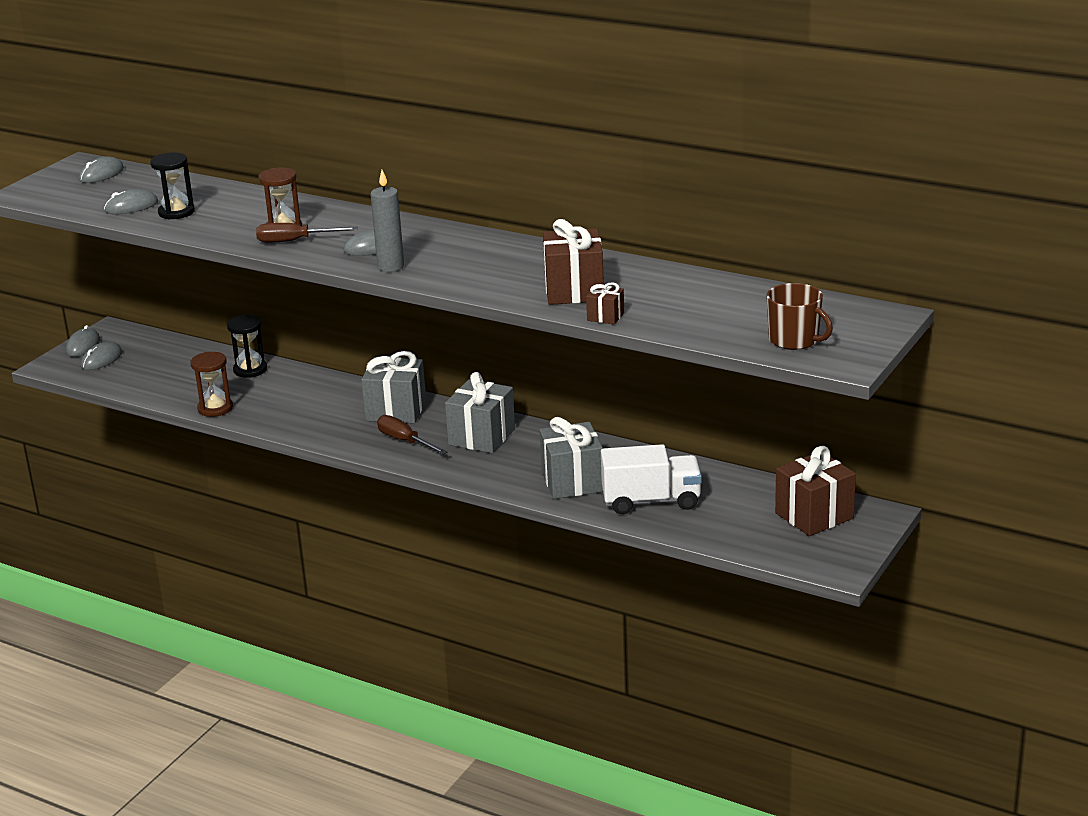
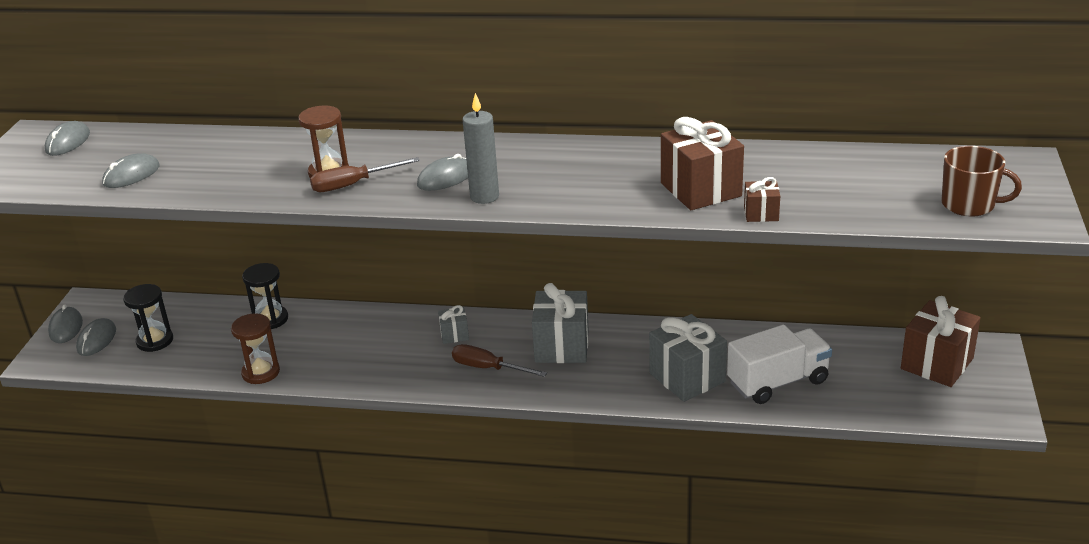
camera: 20 degrees left, 5 degrees up
black hourglass [150,153,195,220] -> black hourglass moved to [123,284,173,352]
grey gift [361,351,426,423] -> grey gift [438,305,469,344], size x0.49

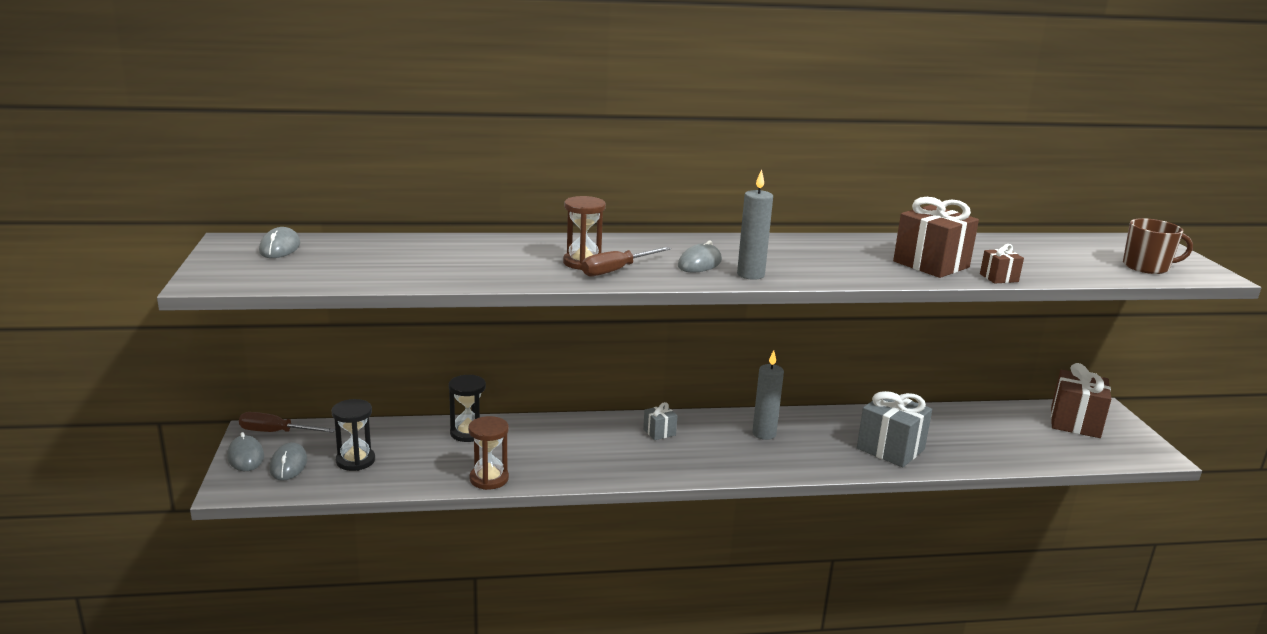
camera: 20 degrees left, 10 degrees down
grey mouse [102,153,160,188] -> none
brown screwdriver [452,344,547,377] -> brown screwdriver moved to [239,412,335,433]
grey gift [532,283,589,363] -> grey candle [752,350,784,440]
white truck [727,325,832,404] -> none

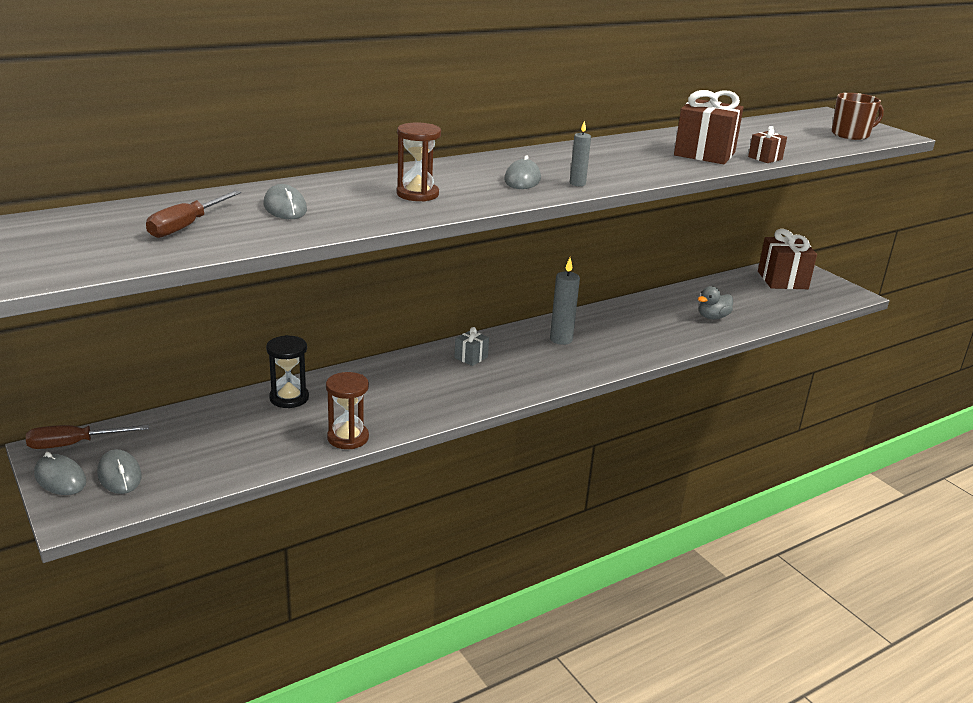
camera: 25 degrees left, 5 degrees up
grey mouse [259,227,300,258] -> grey mouse moved to [264,184,307,219]
black hourglass [332,399,375,471] -> none
brown screwdriver [581,247,671,277] -> brown screwdriver moved to [146,191,241,238]
grey candle [737,169,773,280] -> grey candle [570,120,591,186], size x0.60
grey gift [857,391,932,467] -> none
none -> grey duck [698,286,733,319]

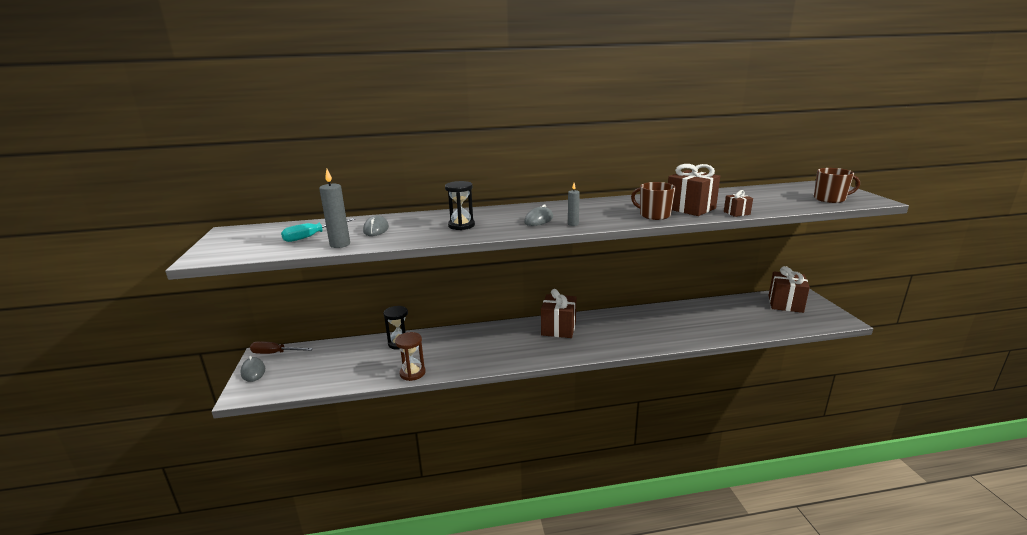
camera: 25 degrees right, 5 degrees down
grey mouse [97,449,142,494] -> none
brown screwdriver [146,191,241,238] -> turquoise screwdriver [281,218,355,242]
brown hourglass [397,122,441,201] -> black hourglass [445,181,475,230]
grey gift [454,327,489,366] -> none
grey candle [550,258,580,345] -> grey candle moved to [319,169,350,248]
grey duck [698,286,733,319] -> none
none -> brown gift [541,289,576,338]
none -> brown mug [631,182,676,220]

